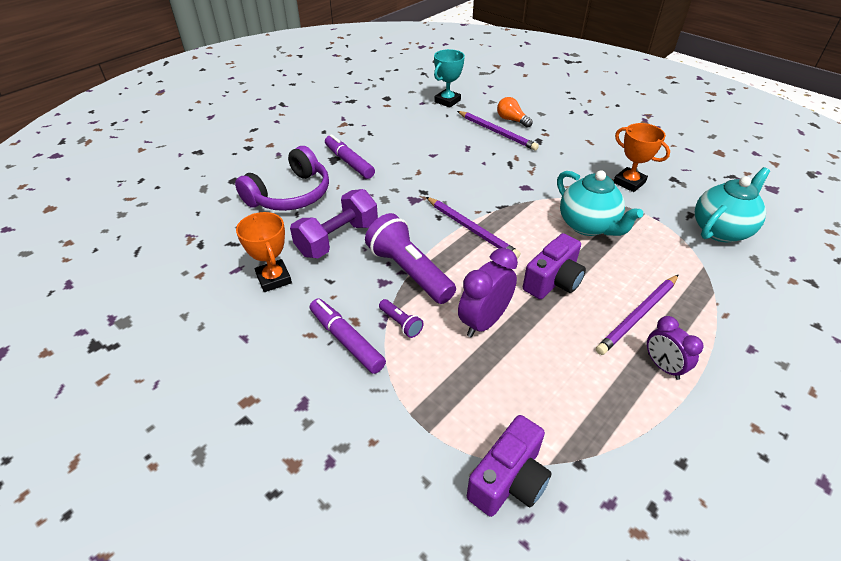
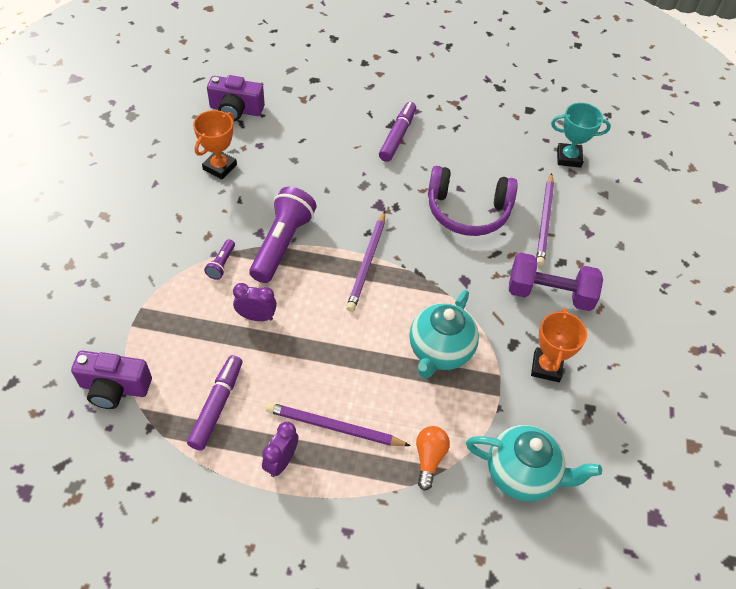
camera: 55 degrees right, 10 degrees up
purple headphones [235,146,329,211] -> purple headphones moved to [428,166,518,236]
purple dumbbell [290,189,378,258] -> purple dumbbell moved to [509,253,603,311]
purple marker [310,299,386,374] -> purple marker moved to [187,355,242,450]
purple clock [458,248,518,337] -> purple clock [233,283,277,321], size x0.67
orange light bulb [497,97,533,128] -> orange light bulb moved to [416,426,450,491]
purple camera [523,233,586,299] -> purple camera moved to [207,75,265,121]

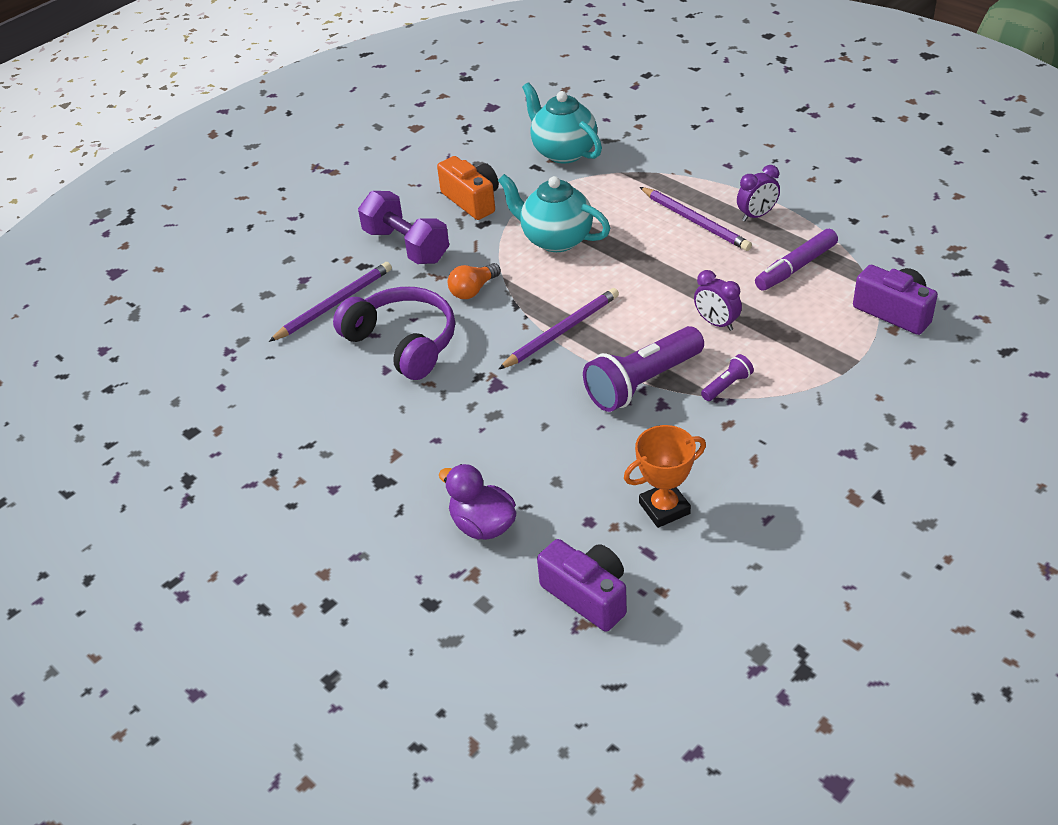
camera: 140 degrees left, 10 degrees down
purple marker [379,102,416,162] -> none
turquoise teapot [409,290,479,378] -> turquoise teapot turned 120 degrees counterclockwise [498,174,610,252]
orange light bulb [416,426,450,491] -> orange light bulb moved to [448,263,501,299]
orange trophy [531,308,587,382] -> orange camera [437,156,499,220]
turquoise trophy [551,103,611,168] -> none
none -> purple duck [439,464,516,540]

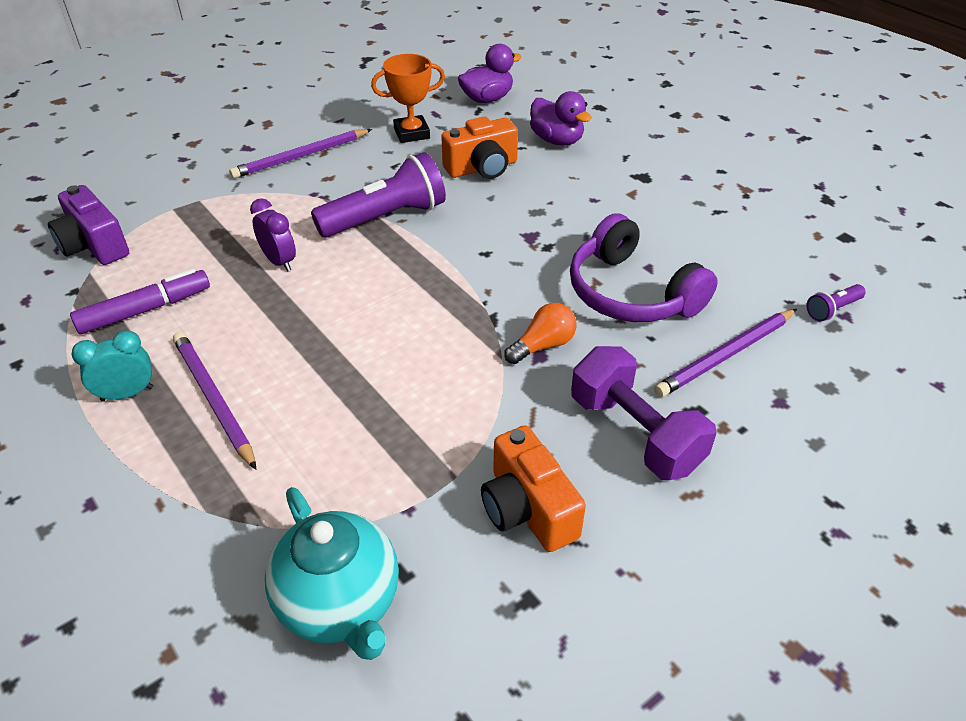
camera: 175 degrees left, 0 degrees up
turquoise teapot [498,174,610,252] -> none
purple pencil [498,288,619,370] -> purple pencil moved to [229,129,372,179]
purple camera [537,539,627,632] -> purple duck [458,44,522,103]
purple flashlight [701,354,754,401] -> purple flashlight moved to [806,284,866,321]
purple clock [737,165,780,221] -> turquoise clock [71,330,153,402]
none -> orange camera [441,116,518,179]

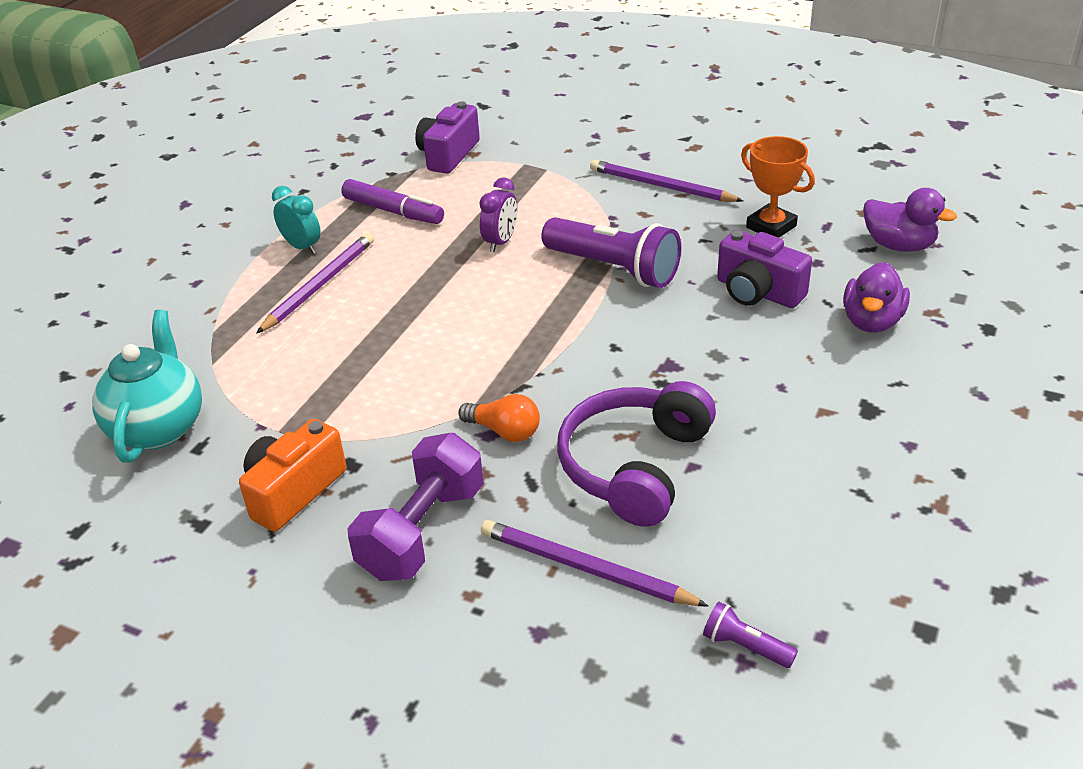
camera: 65 degrees right, 5 degrees down
turquoise teapot [265,487,399,660] -> turquoise teapot turned 150 degrees clockwise [92,310,202,463]
orange camera [441,116,518,179] -> purple camera [717,230,812,308]

